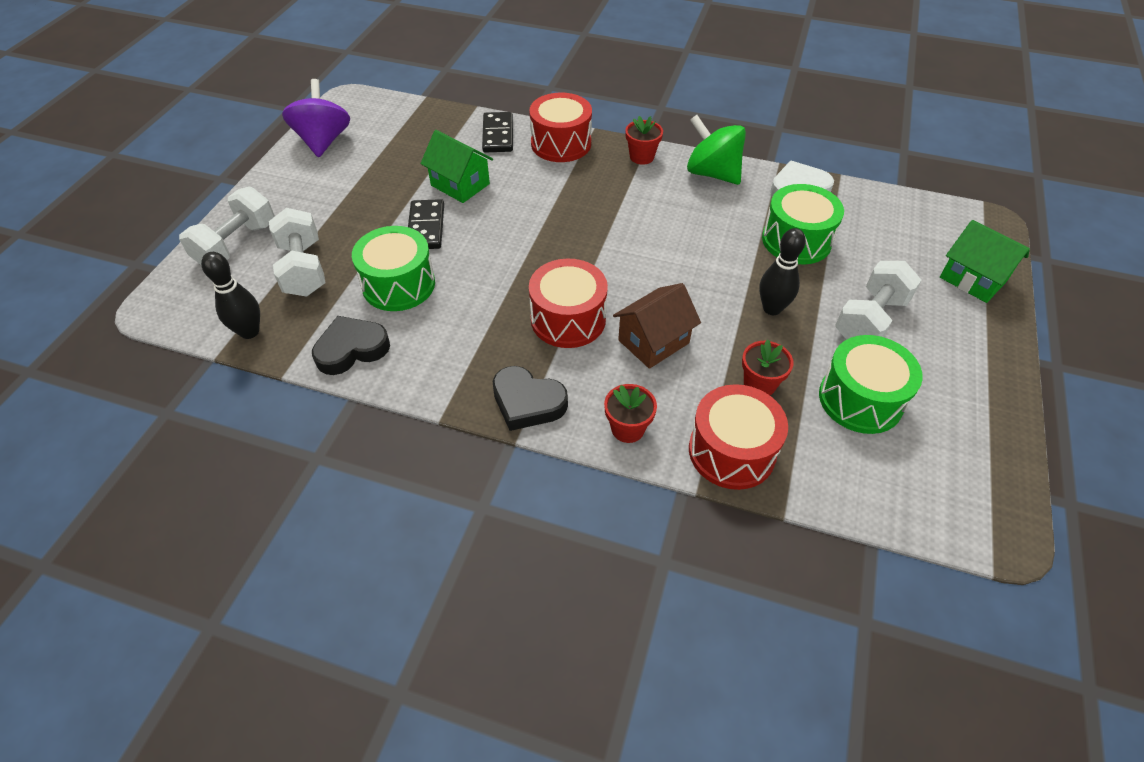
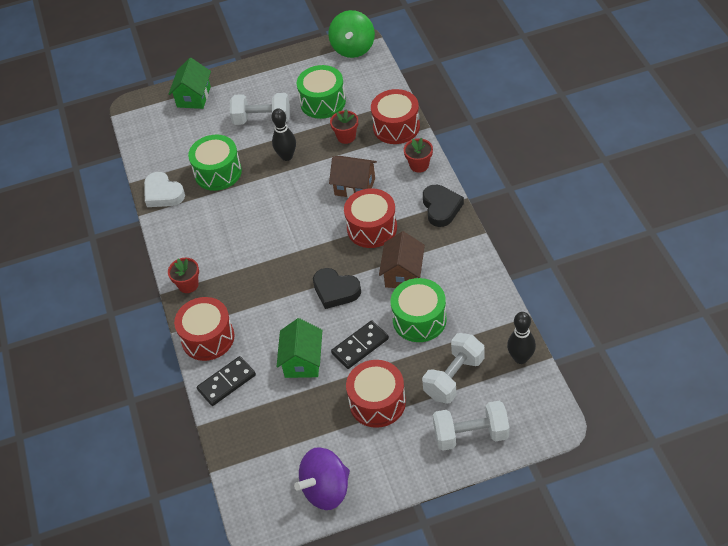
camera: 120 degrees left, 0 degrees up
black heart [312,316,390,375] -> black heart moved to [313,268,361,309]
green spinning top [687,115,746,185] -> green spinning top moved to [328,10,375,58]
none -> red drum [346,360,406,428]
none -> brown house [379,231,425,288]

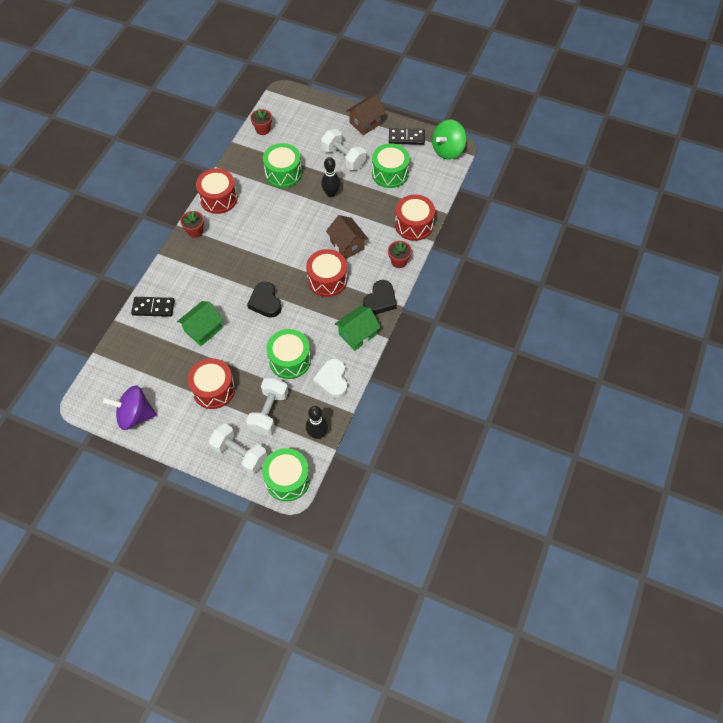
camera: 35 degrees right, 10 degrees up
white heart [144,172,185,207] -> white heart moved to [313,359,347,399]
green house [168,58,211,109] -> green house moved to [335,306,381,351]
red drum [174,297,234,361] -> red drum moved to [196,168,238,214]
red flower pot [330,109,358,144] -> red flower pot moved to [250,109,272,135]
black domino [331,320,389,369] -> black domino moved to [389,128,425,145]
brown house [379,231,425,288] -> brown house moved to [346,95,386,135]
white dumbbell [422,333,485,404] -> white dumbbell turned 60 degrees counterclockwise [246,378,288,435]
none -> green drum [262,448,310,502]

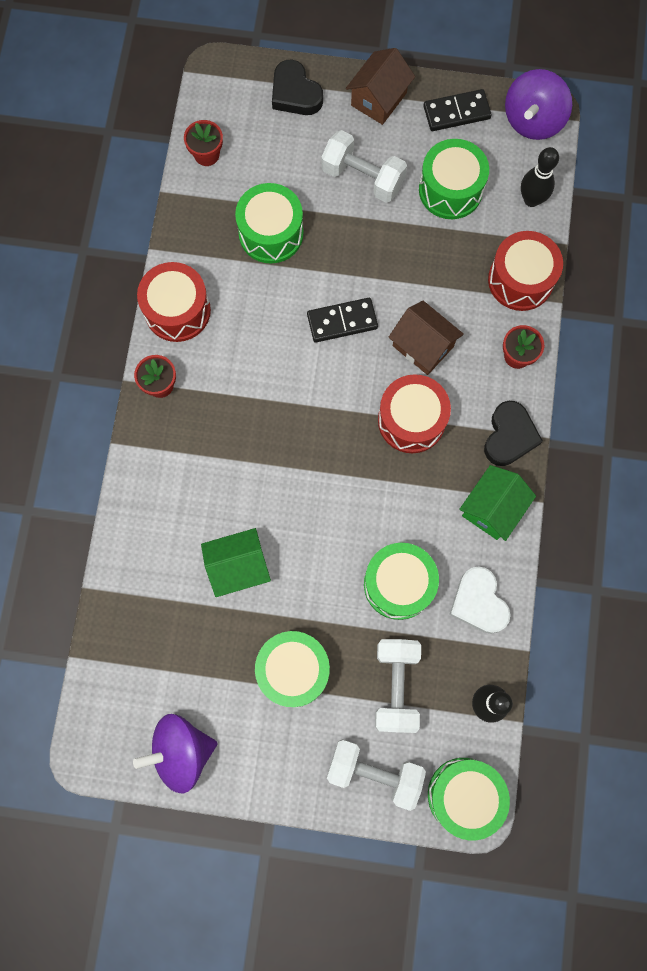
camera: 15 degrees left, 15 degrees up
black domino [131,297,175,317] -> black domino moved to [307,298,378,343]
green house [177,301,223,346] -> green house turned 45 degrees clockwise [201,528,271,597]
red drum [188,358,235,409] -> green drum [255,631,330,707]
black heart [247,282,282,318] -> black heart moved to [272,60,323,115]
black bowling pin [321,157,340,197] -> black bowling pin moved to [521,147,559,207]
green spinning top [432,120,467,159] -> purple spinning top [505,69,572,140]

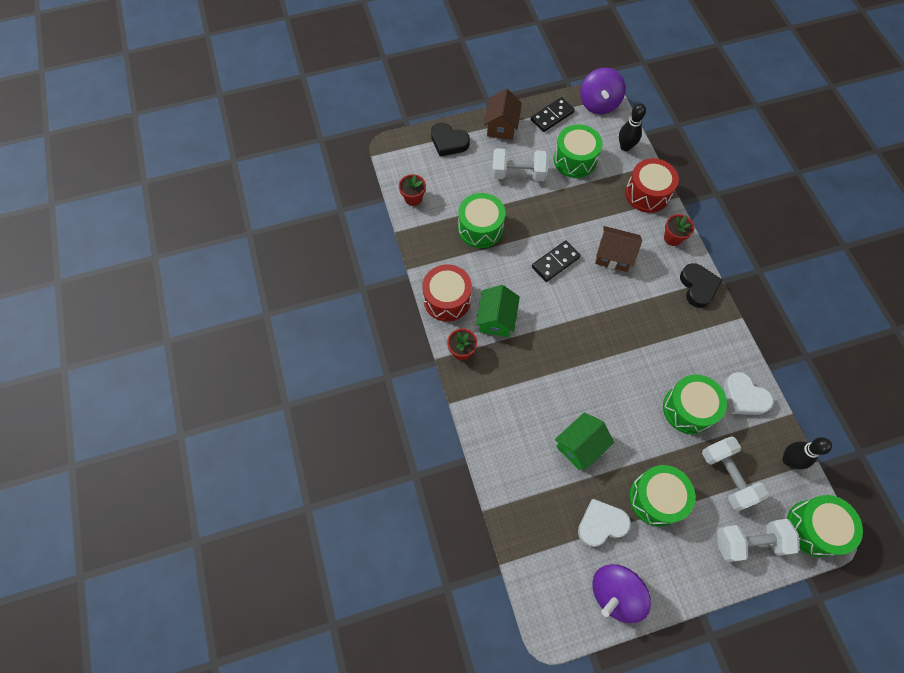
camera: 25 degrees left, 10 degrees down
red drum [378,374,451,453] -> none
green house [459,465,536,541] -> green house moved to [476,285,520,337]
none -> white heart [578,499,631,547]

